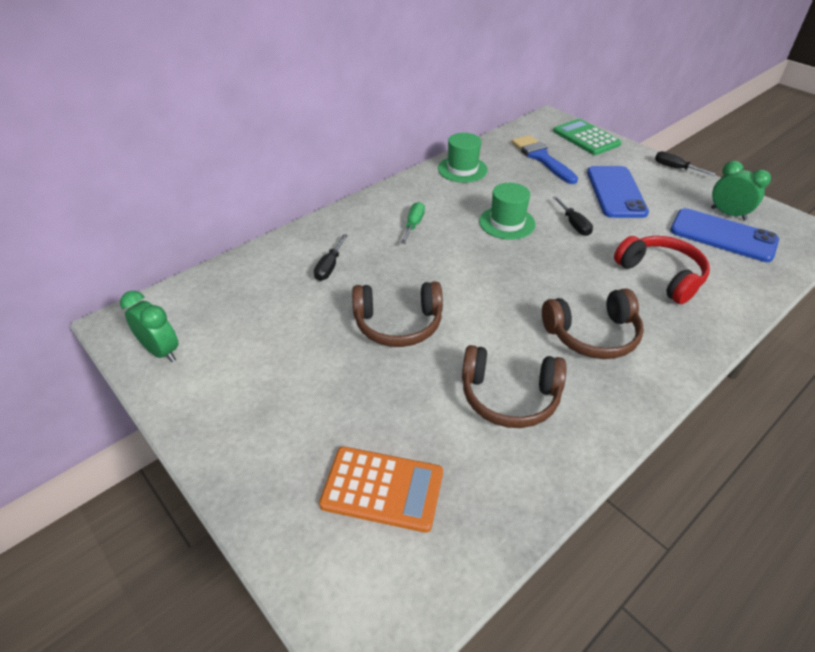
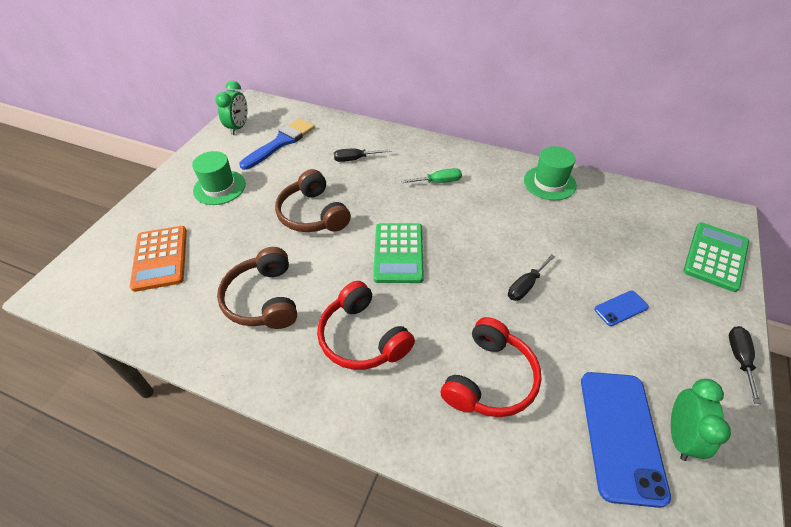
camera: 65 degrees right, 5 degrees up
green hat [479,183,536,240] -> green hat moved to [192,151,246,205]
blue brush [512,135,578,184] -> blue brush moved to [240,118,315,170]
brown headphones [542,288,644,359] -> red headphones [317,281,415,370]
blue phone [587,166,649,218] -> blue phone [594,290,649,326], size x0.47
none -> green calculator [373,223,424,283]

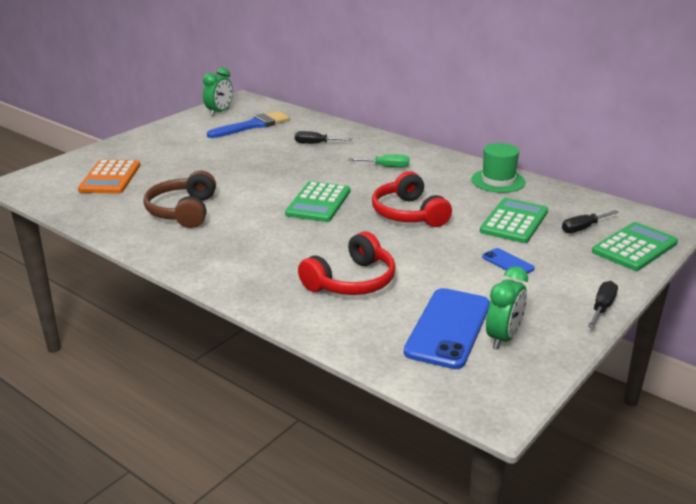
camera: 15 degrees right, 20 degrees down
green hat [192,151,246,205] -> none
brown headphones [275,169,351,232] -> none
red headphones [317,281,415,370] -> red headphones moved to [372,171,452,227]
black screwdriver [508,254,555,301] -> black screwdriver moved to [562,210,619,233]
blue phone [594,290,649,326] -> blue phone turned 60 degrees clockwise [482,248,535,274]
none -> green calculator [480,198,548,243]

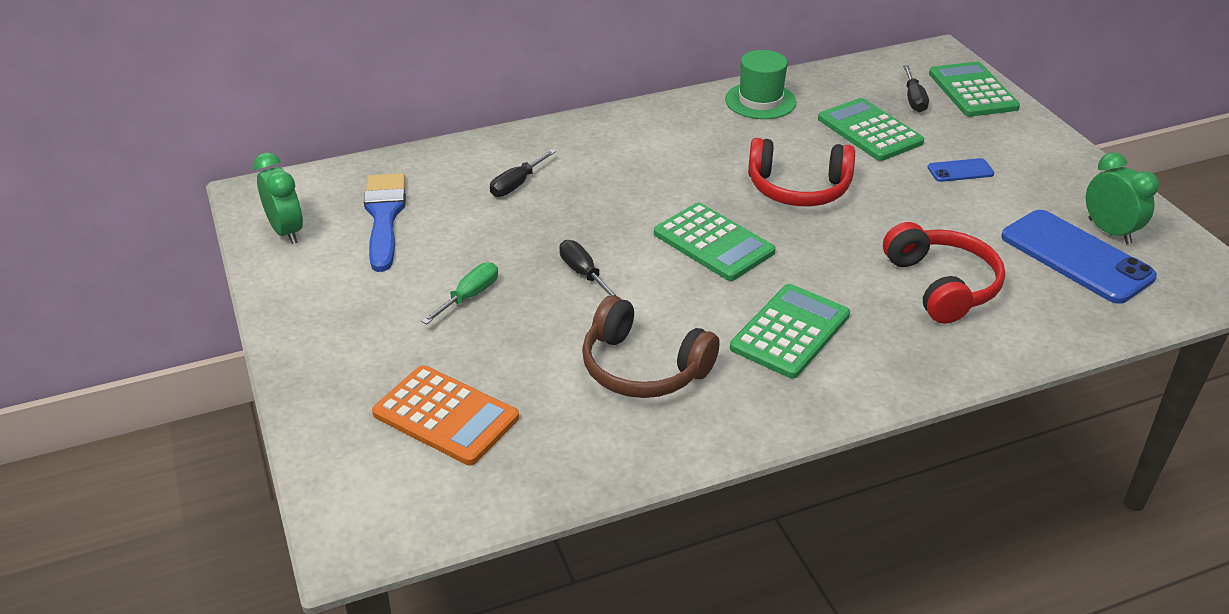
camera: 60 degrees left, 10 degrees up
green screwdriver [348,155,409,168] -> green screwdriver moved to [421,262,498,324]
black screwdriver [588,281,618,328] -> black screwdriver moved to [559,240,619,297]
none -> green calculator [730,284,850,378]

